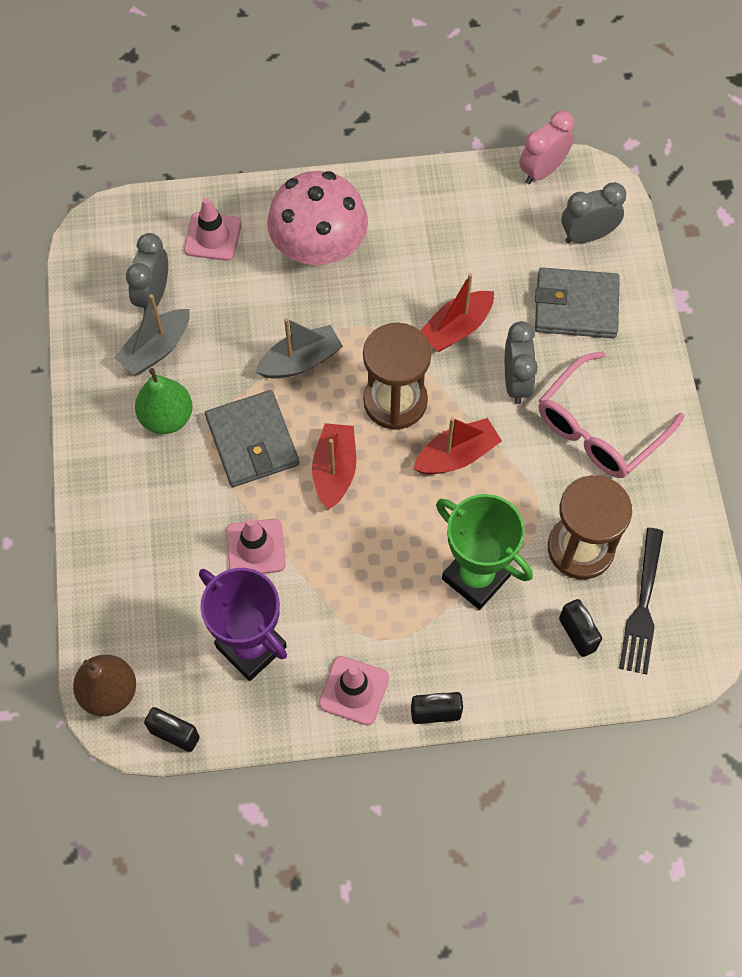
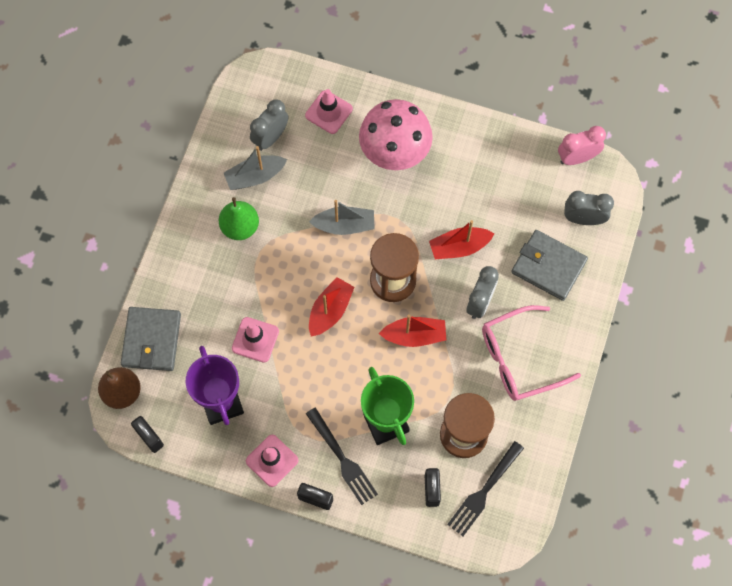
camera: 25 degrees right, 5 degrees up
grey wallet [205,390,299,487] -> grey wallet moved to [121,307,181,371]
none -> black fork [306,407,378,505]

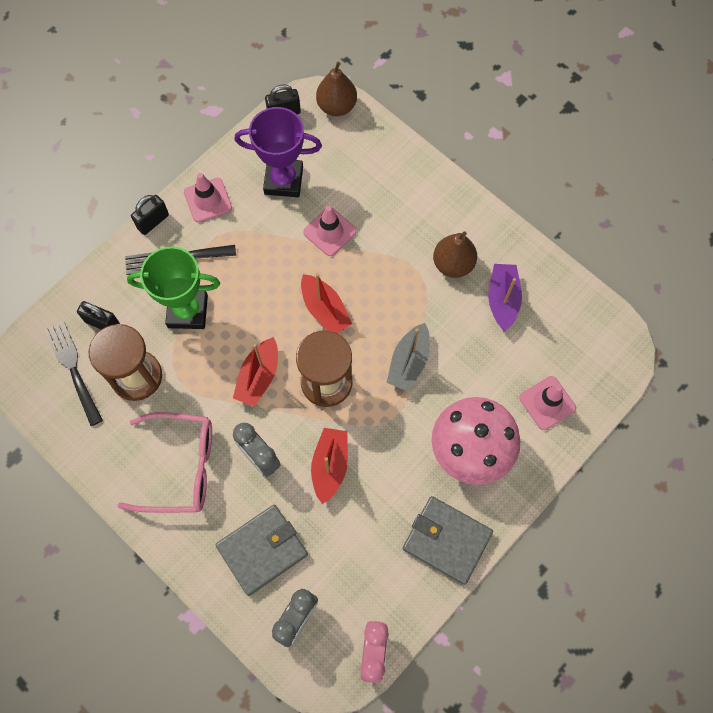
camera: 115 degrees right, 0 degrees up
grey wallet [121,307,181,371] -> grey wallet moved to [403,496,493,585]
green pear [219,197,259,240] -> brown pear [433,231,477,278]
grey boat [224,146,287,190] -> purple boat [488,264,522,331]
grey clock [250,99,288,151] -> none
pink glasses [482,305,581,401] -> pink glasses turned 90 degrees clockwise [118,412,212,513]

